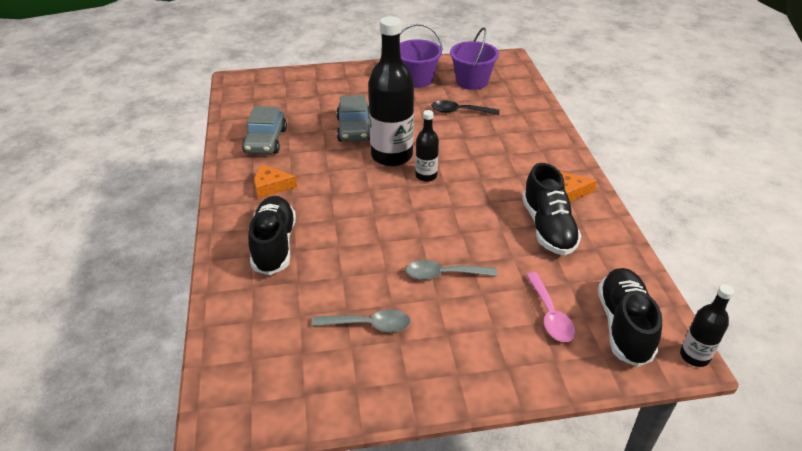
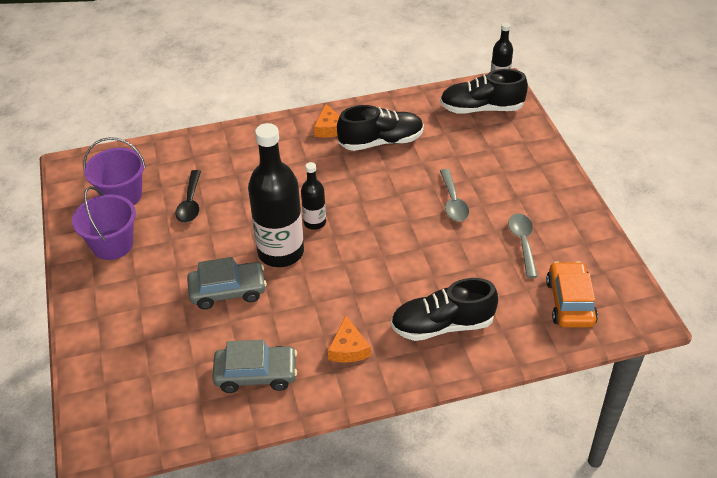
camera: 95 degrees left, 5 degrees up
pink spoon [526,272,575,342] -> none
none -> orange car [546,261,598,327]

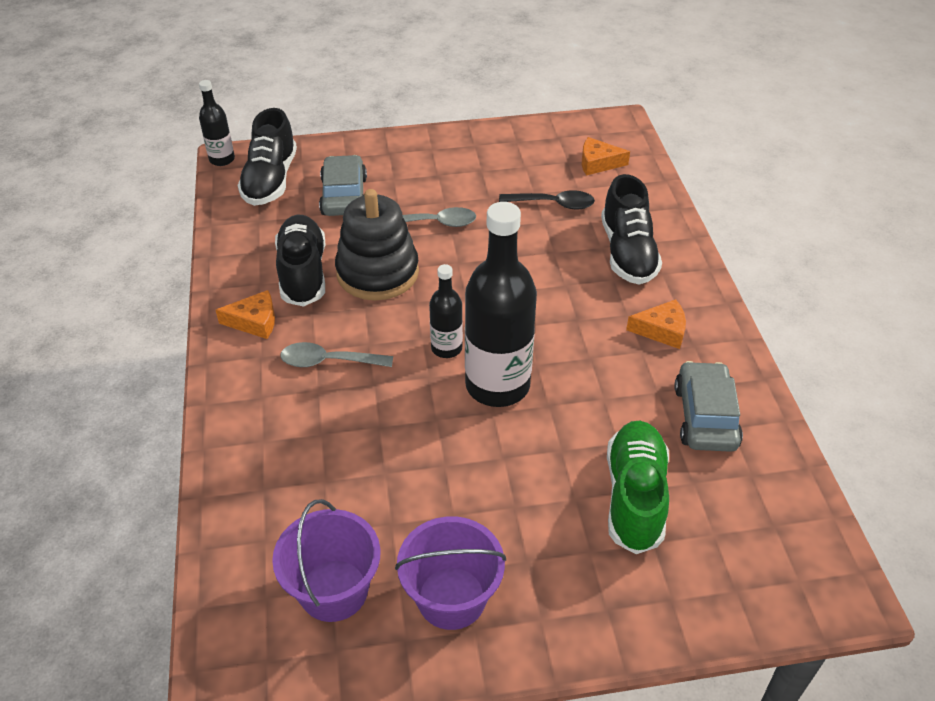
camera: 85 degrees left, 0 degrees up
black spoon [175,170,201,223] -> black spoon moved to [499,190,595,209]
grey car [187,257,267,309] -> grey car moved to [319,155,367,216]
grey spoon [508,213,538,278] -> grey spoon moved to [280,342,393,367]
orange car [546,261,598,327] -> orange cheese [582,137,630,175]
none -> black stacking toy [335,189,419,300]
none -> green shoe [607,420,669,554]

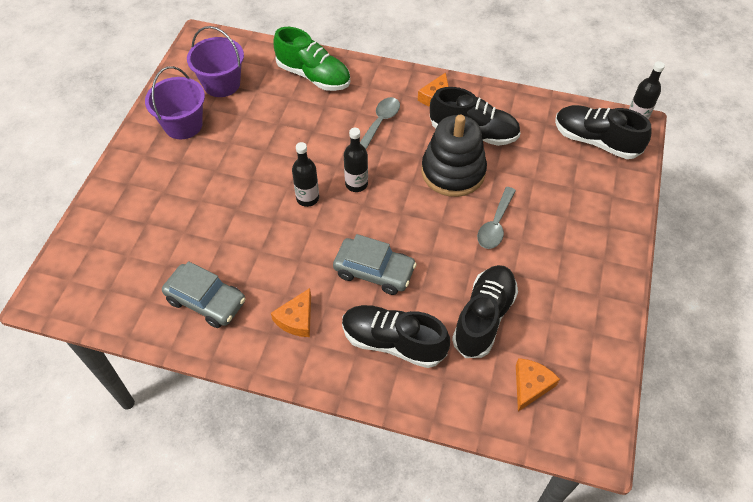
camera: 115 degrees right, 10 degrees up
grey car [319,155,367,216] -> grey car moved to [333,234,417,295]
black bottle [465,202,537,407] -> black bottle [292,142,319,207], size x0.50
black spoon [499,190,595,209] -> black shoe [452,265,518,358]
green shoe [607,420,669,554] -> green shoe moved to [273,27,350,91]

